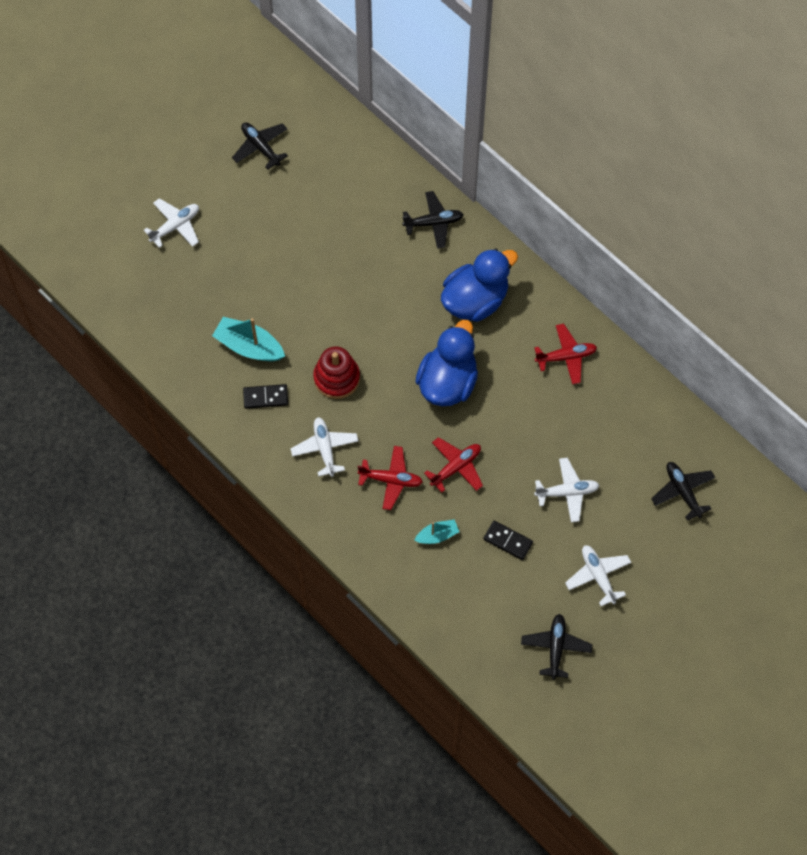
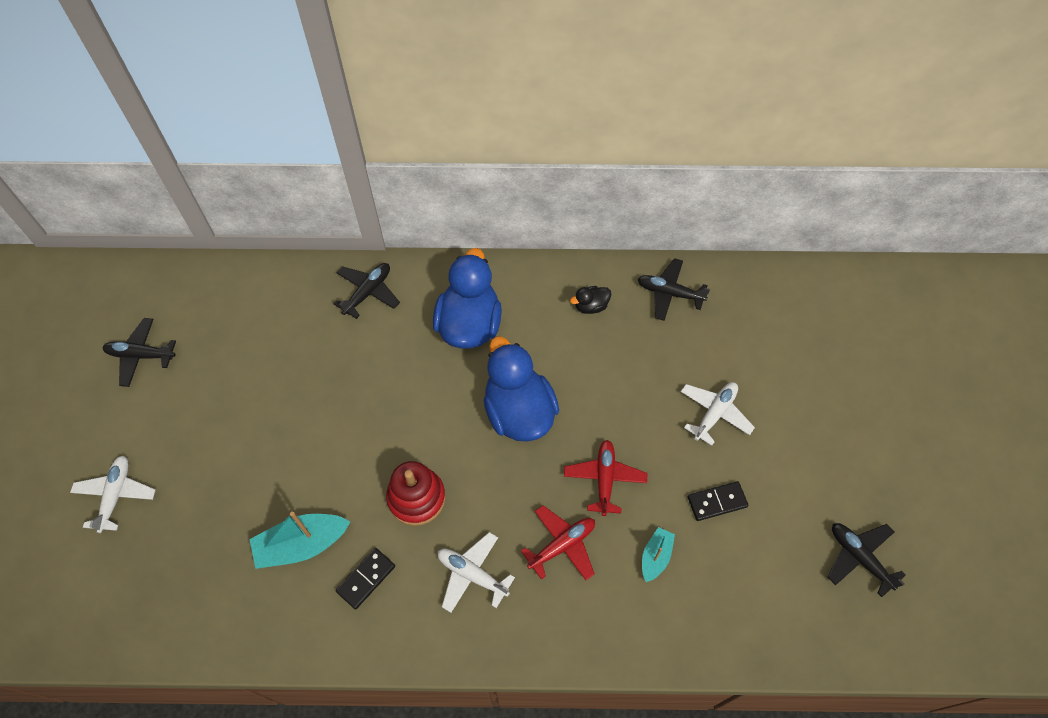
camera: 45 degrees left, 5 degrees down
red plane [534,324,597,385] -> black duck [570,286,611,314]
white plane [565,545,632,606] -> none
black plane [651,462,715,521] -> black plane moved to [638,258,710,321]

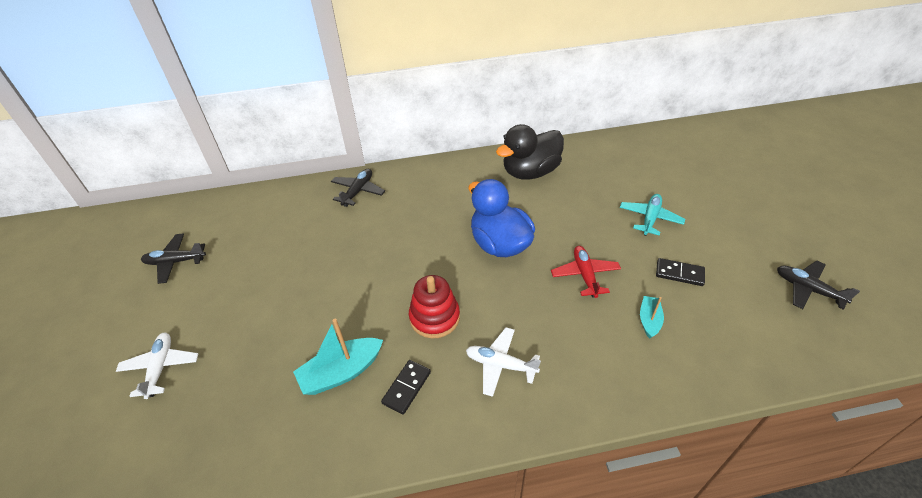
camera: 10 degrees left, 15 degrees down
blue duck [433,248,502,348] -> none
red plane [521,505,595,580] -> none
black duck [570,286,611,314] -> black duck [496,124,564,180], size x2.30
black plane [638,258,710,321] -> none
white plane [681,382,755,446] -> turquoise plane [620,194,685,236]
black domino [688,481,748,521] -> black domino turned 45 degrees clockwise [656,258,705,286]

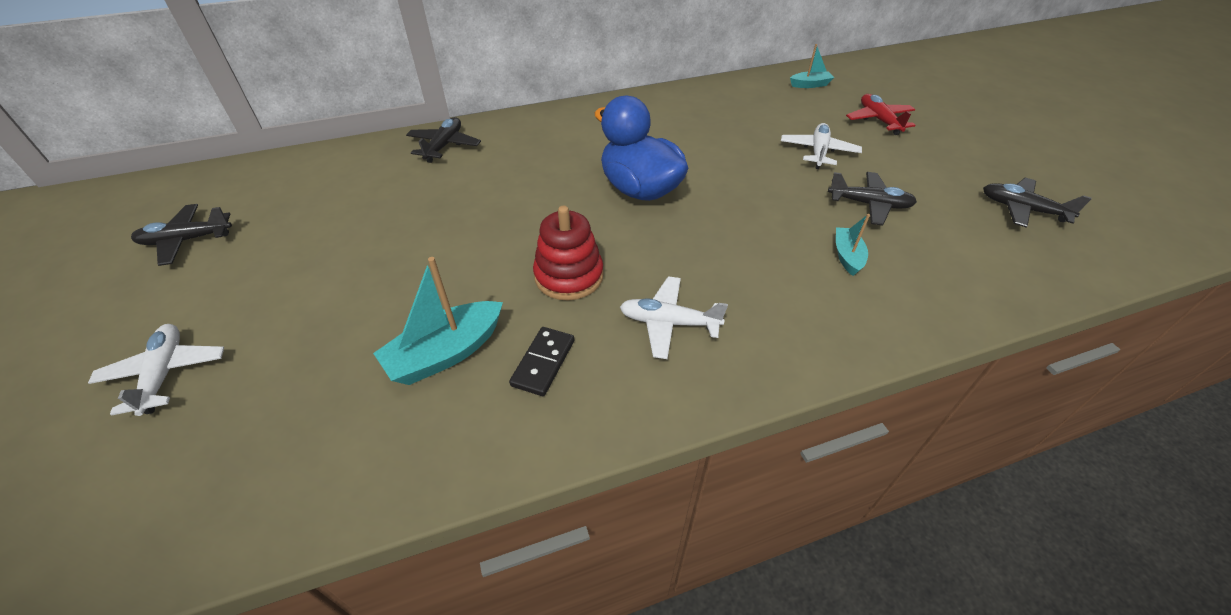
camera: 10 degrees left, 0 degrees up
black duck [496,124,564,180] -> none
red plane [551,246,621,298] -> red plane moved to [846,94,916,135]
turquoise plane [620,194,685,236] -> white plane [781,123,862,169]
black domino [656,258,705,286] -> black plane [828,172,917,226]
none -> turquoise boat [790,44,834,88]

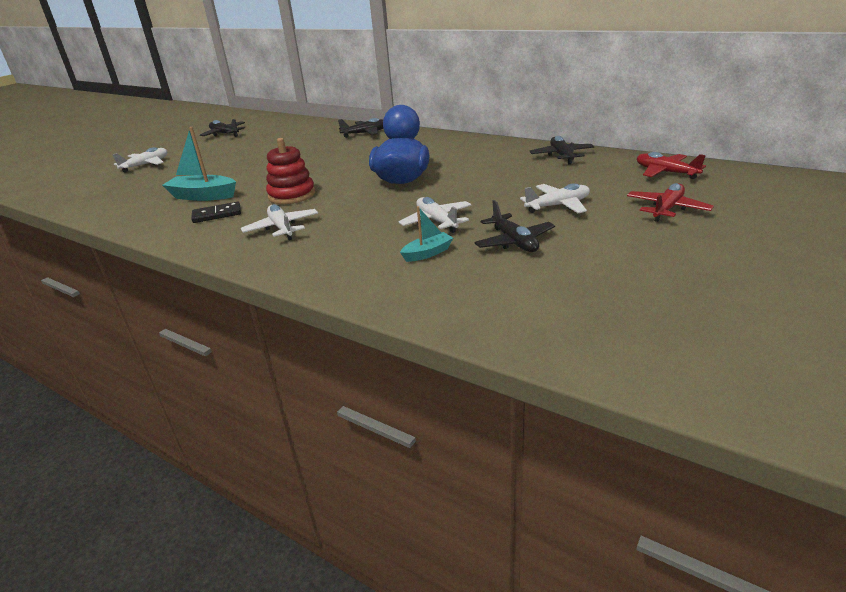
camera: 55 degrees right, 15 degrees down
turquoise boat [790,44,834,88] -> red plane [637,152,706,179]
black plane [983,178,1092,228] -> black plane moved to [530,136,594,165]
none -> white plane [399,197,471,233]

